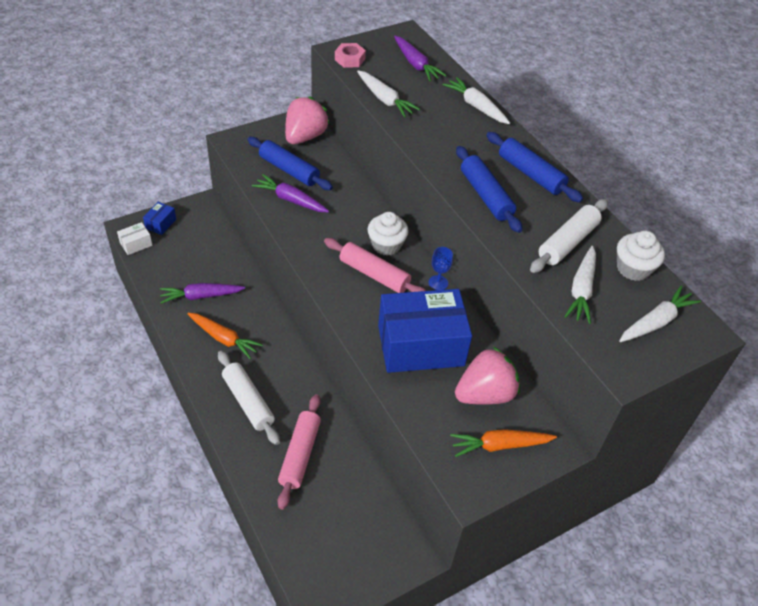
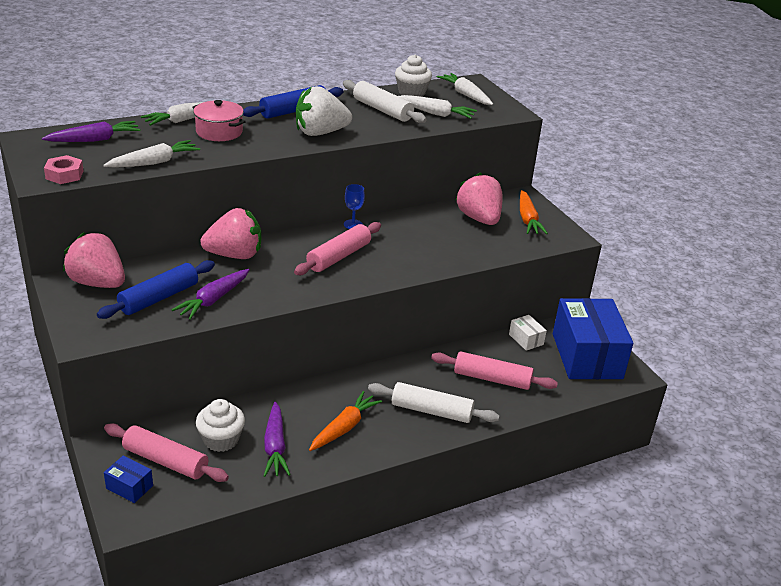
camera: 85 degrees left, 15 degrees down
white box [117,222,152,255] -> white box moved to [509,315,547,351]
white rolling pin [218,351,280,445] -> white rolling pin turned 45 degrees clockwise [368,382,499,423]
white cupcake [368,212,409,256] -> white cupcake moved to [196,399,245,452]
blue box [378,289,472,373] -> blue box moved to [553,298,633,379]
blue rolling pin [456,146,522,233] -> white strawberry [296,86,352,136]
none -> pink rolling pin [104,423,229,482]
none -> pink pot [192,100,246,141]
none -> pink strawberry [200,208,261,259]

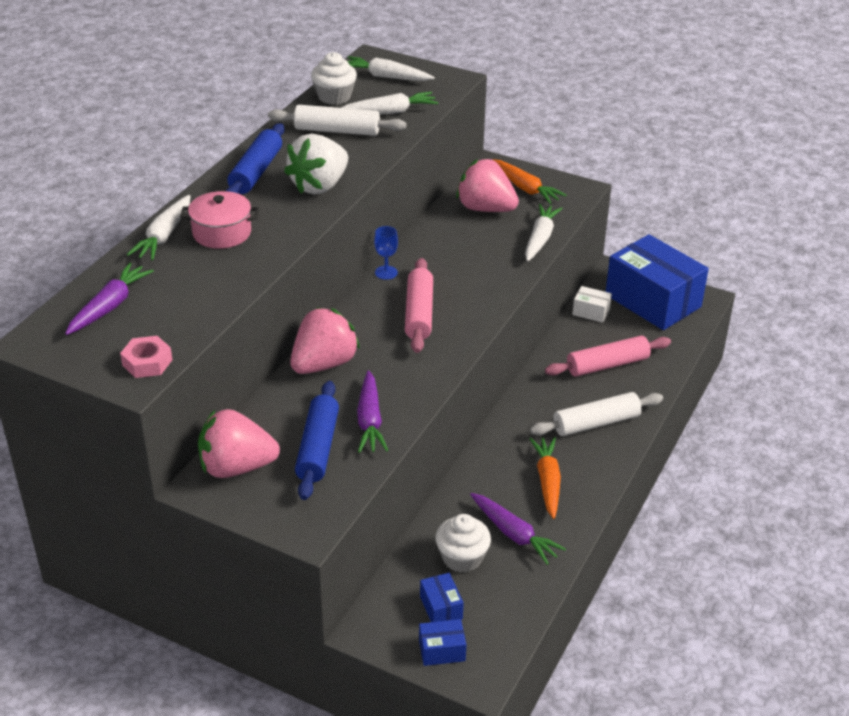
camera: 35 degrees left, 5 degrees up
white carrot [103,140,200,168] -> white carrot moved to [525,204,563,262]
pink rolling pin [104,423,229,482] -> blue box [420,573,464,622]

